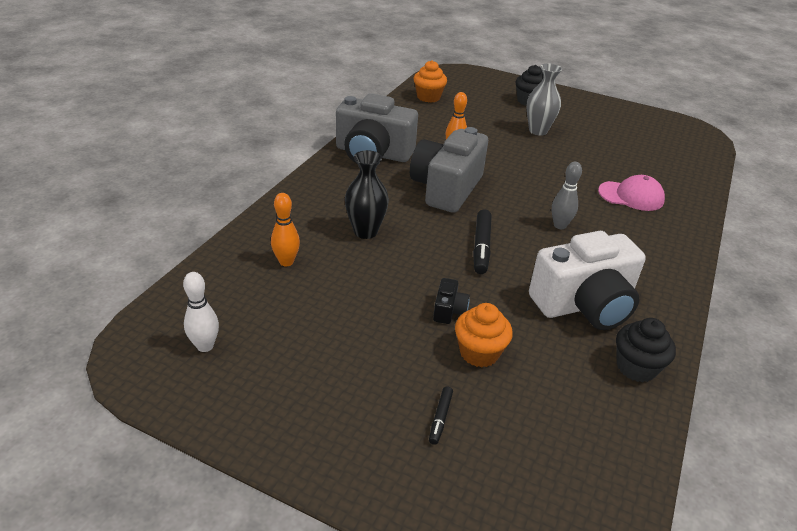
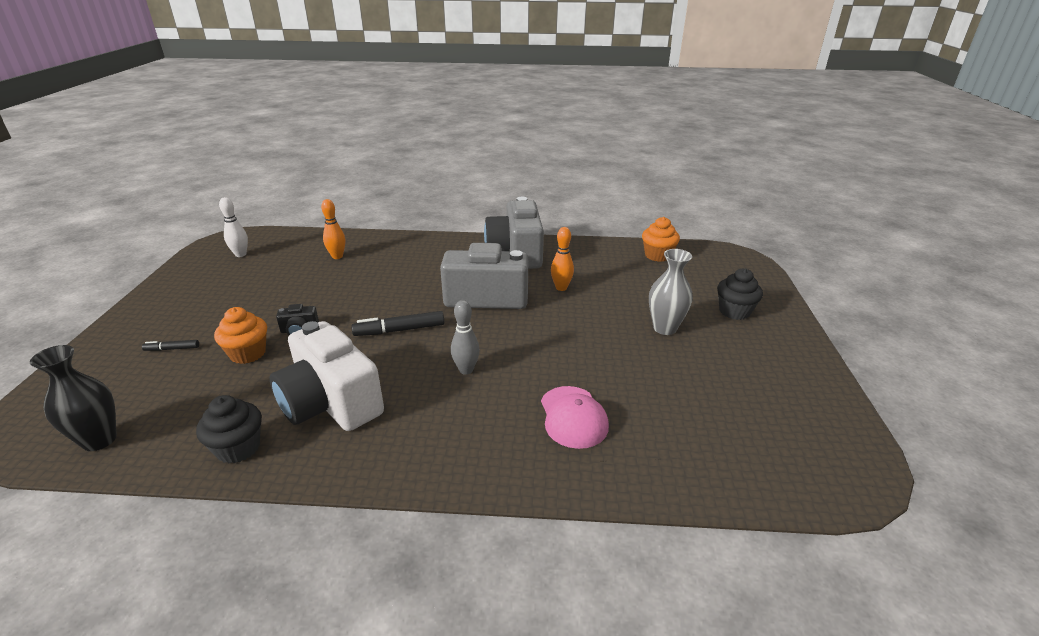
camera: 70 degrees right, 5 degrees down
black vase [345,150,389,239] -> black vase moved to [30,345,117,451]

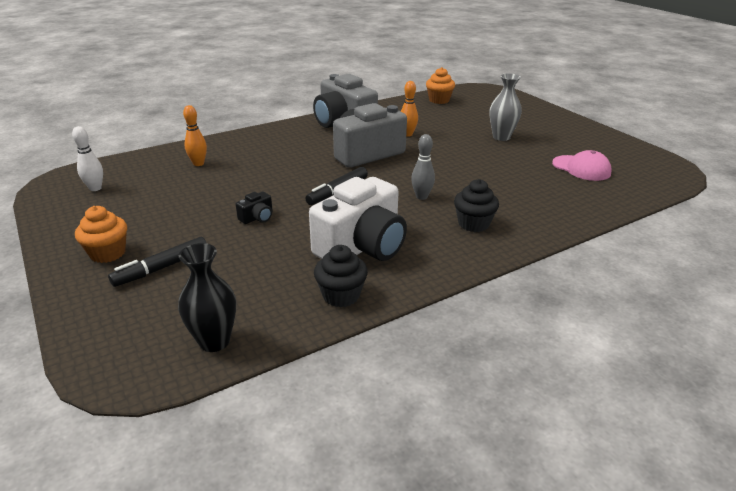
camera: 35 degrees left, 0 degrees up
black marker [142,340,199,351] -> black marker [108,237,206,287], size x1.83
orange cupcake [214,307,267,364] -> orange cupcake moved to [75,206,127,263]
white camera [269,321,384,431] -> white camera turned 60 degrees counterclockwise [309,177,407,261]
pink cap [541,386,609,449] -> pink cap moved to [552,150,612,181]
black cupcake [717,268,763,320] -> black cupcake moved to [454,179,499,232]

